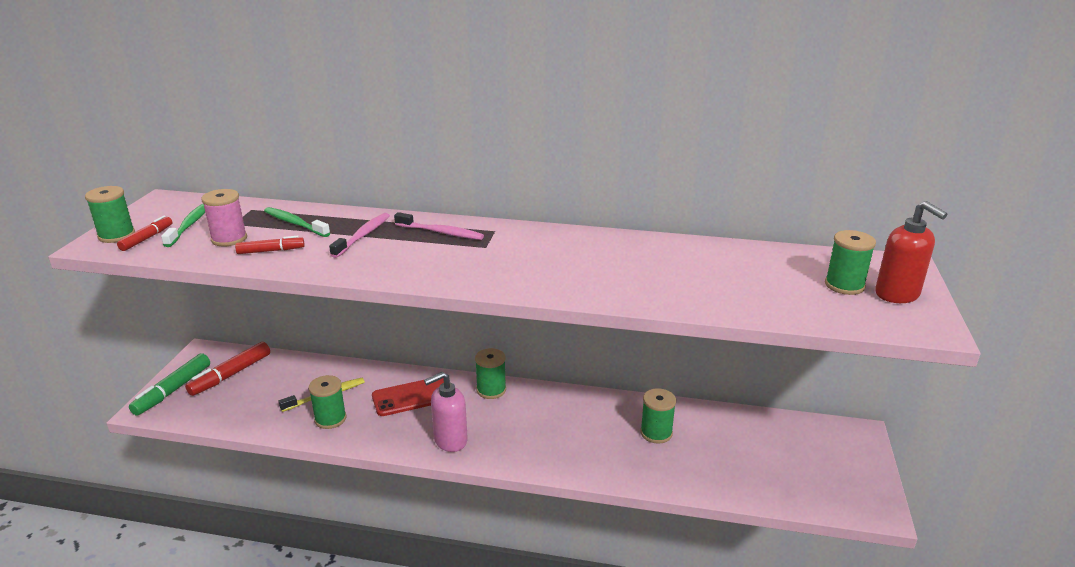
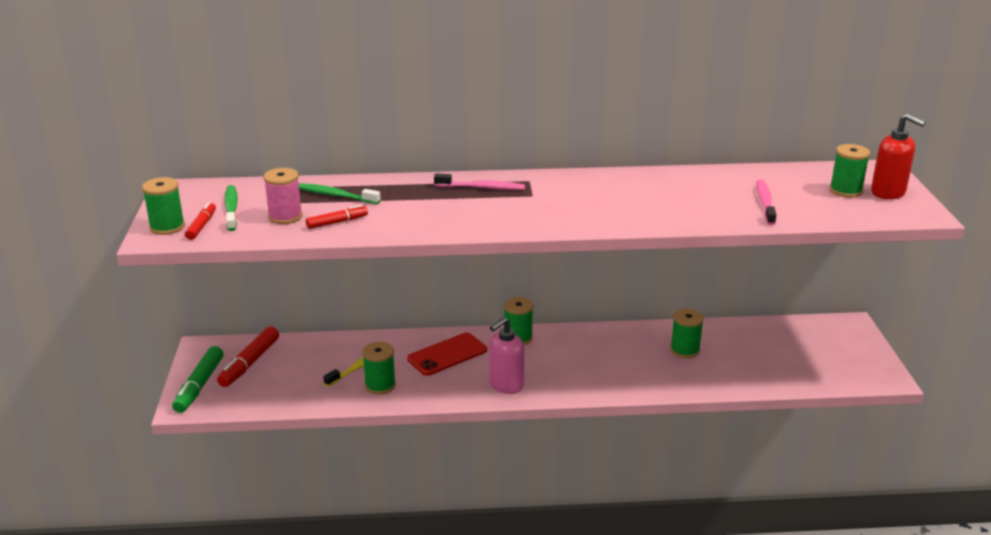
camera: 15 degrees left, 0 degrees up
pink toothbrush [329,213,390,258] -> pink toothbrush moved to [756,180,776,225]

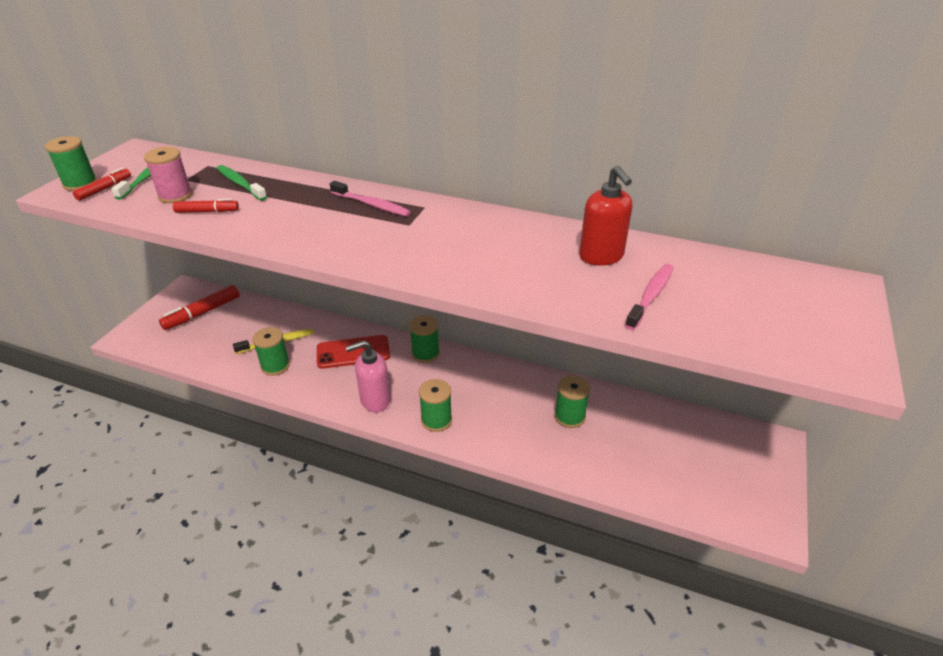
camera: 25 degrees right, 10 degrees up
green marker [172,346,224,413] -> none
green spool [830,144,870,198] -> green spool moved to [419,379,452,432]
red soap dispenser [871,114,926,199] -> red soap dispenser moved to [579,166,633,266]

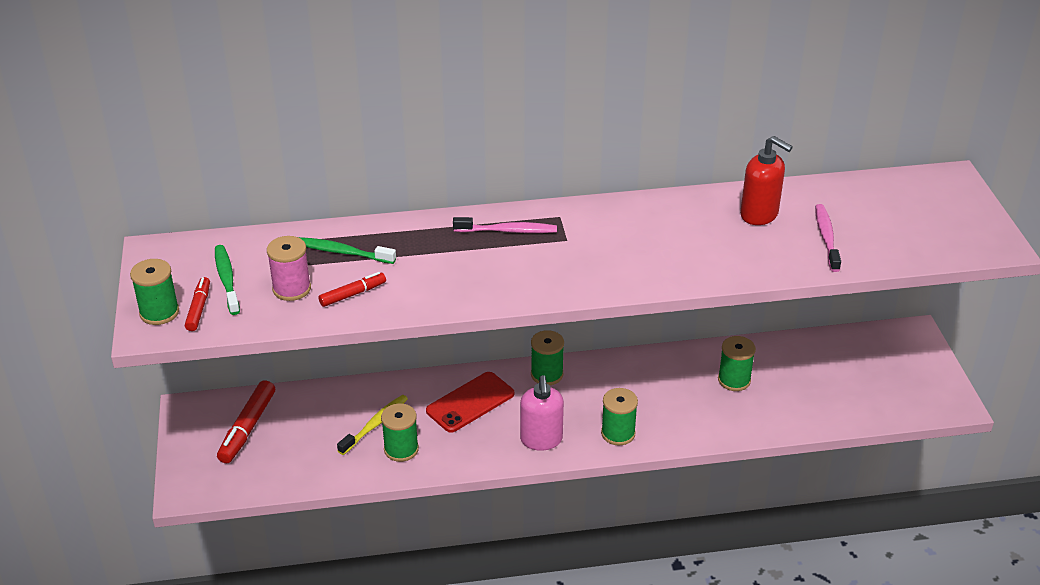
camera: 30 degrees left, 0 degrees up
pink soap dispenser [346,340,391,412] -> pink soap dispenser turned 45 degrees counterclockwise [520,375,564,451]

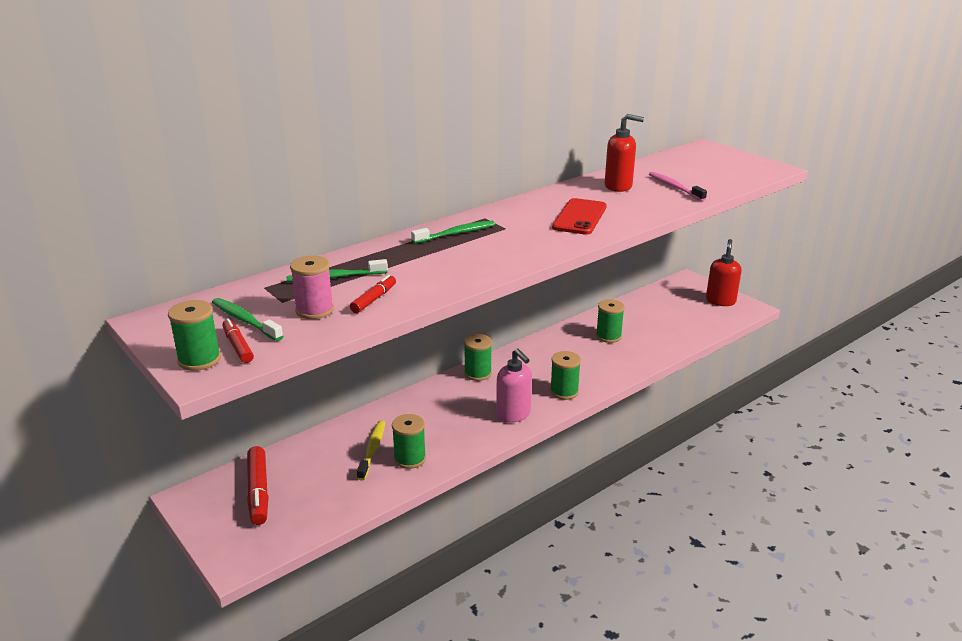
camera: 30 degrees left, 10 degrees down
red phone [426,372,514,433] -> red phone moved to [552,198,607,235]
pink toothbrush [453,217,557,233] -> green toothbrush [411,221,495,244]
none -> red soap dispenser [706,239,742,306]

